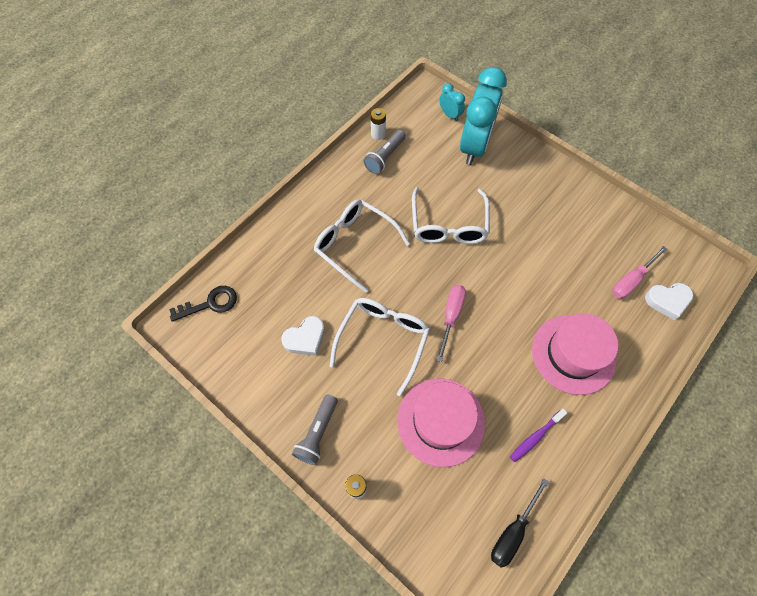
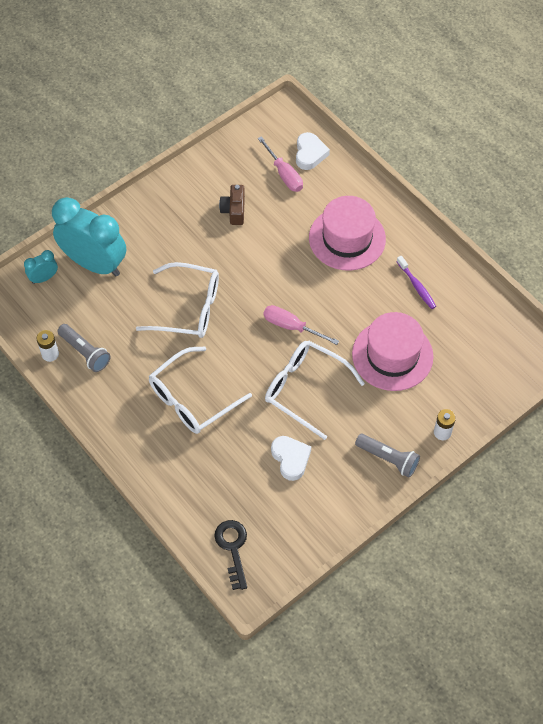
camera: 80 degrees left, 5 degrees down
black screwdriver [491,478,549,568] -> none
none -> brown camera [219,185,245,225]

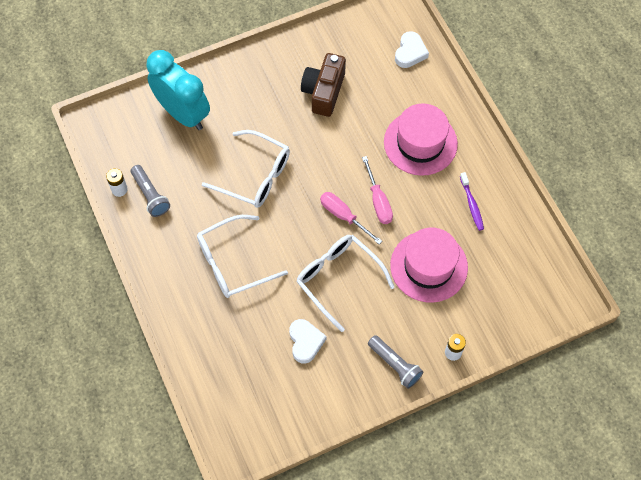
camera: 15 degrees right, 5 degrees up
turquoise clock [24,250,58,284] -> none
black key [214,520,247,590] -> none
brown camera [219,185,245,225] -> brown camera [301,53,346,117], size x1.60
pink screwdriver [258,136,303,192] -> pink screwdriver moved to [362,156,393,224]

